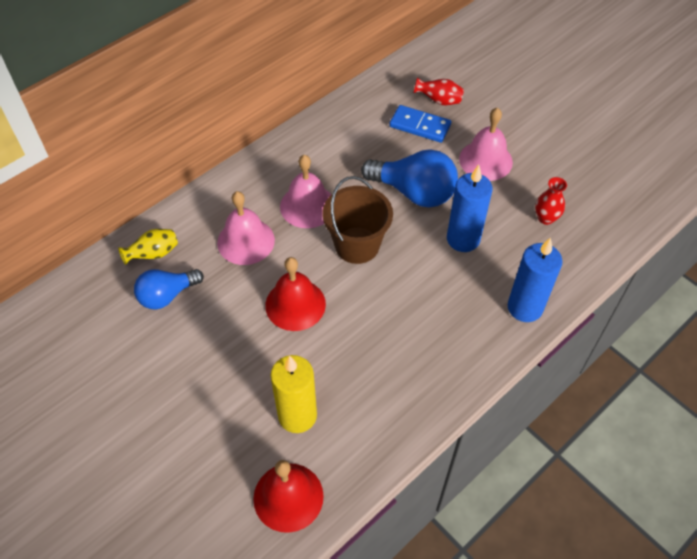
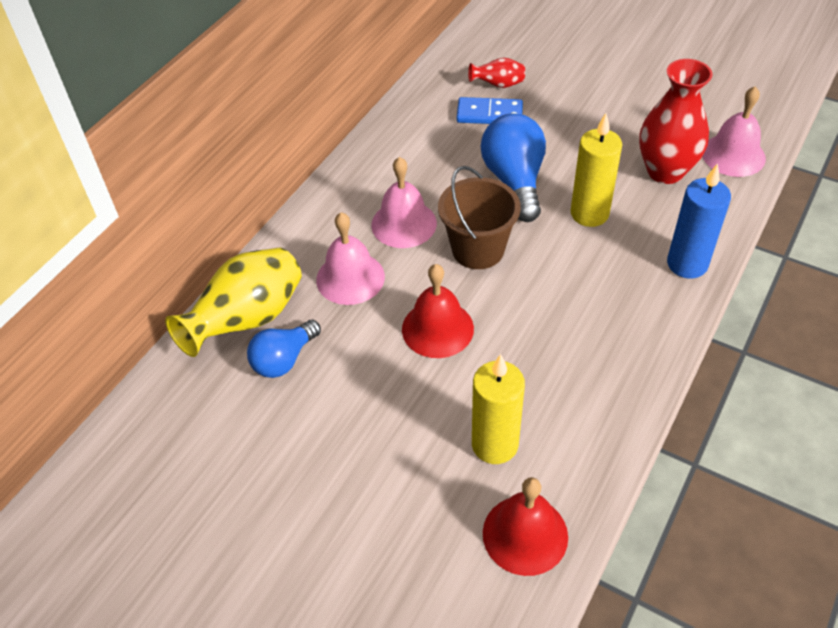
camera: 15 degrees left, 5 degrees down
yellow vase [118,229,178,265] -> yellow vase [165,248,302,357], size x2.02
blue light bulb [361,149,458,207] -> blue light bulb turned 105 degrees counterclockwise [481,113,546,222]
blue candle [447,165,493,252] -> yellow candle [570,113,622,227]
pink bell [459,108,513,181] -> pink bell moved to [702,86,766,177]
red vase [535,177,567,225] -> red vase [639,59,713,184], size x2.02

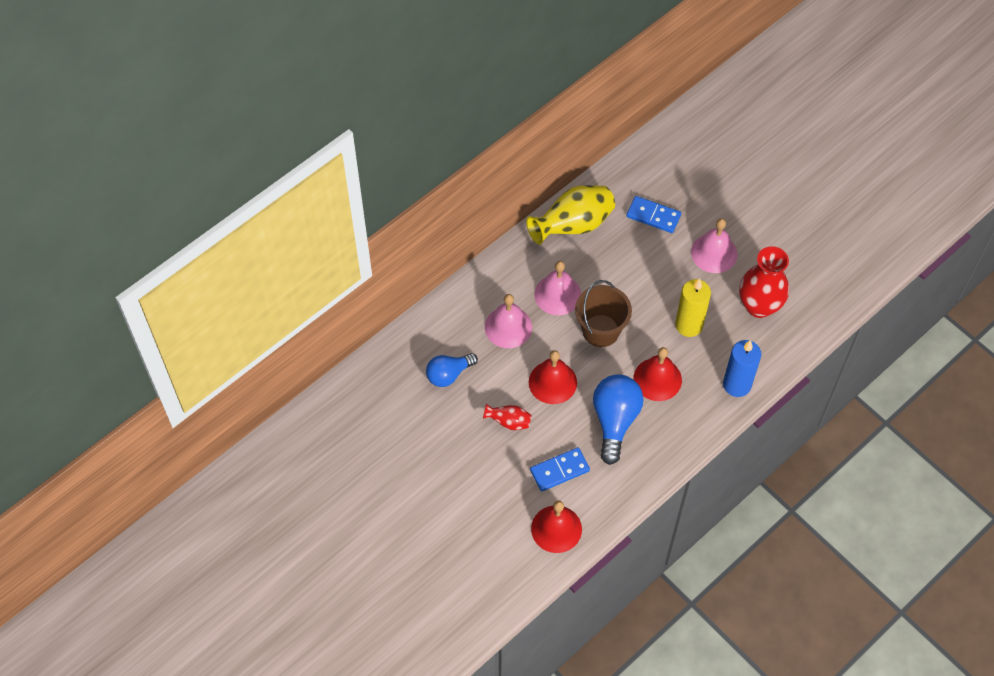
camera: 15 degrees right, 10 degrees up
yellow vase [165,248,302,357] -> yellow vase moved to [526,185,615,244]
red vase [468,58,525,88] -> red vase moved to [483,403,531,430]
yellow candle [472,354,525,464] -> blue domino [530,447,590,491]
blue light bulb [481,113,546,222] -> blue light bulb moved to [593,374,643,465]
pink bell [702,86,766,177] -> pink bell moved to [691,218,738,273]
none -> red bell [634,347,682,401]

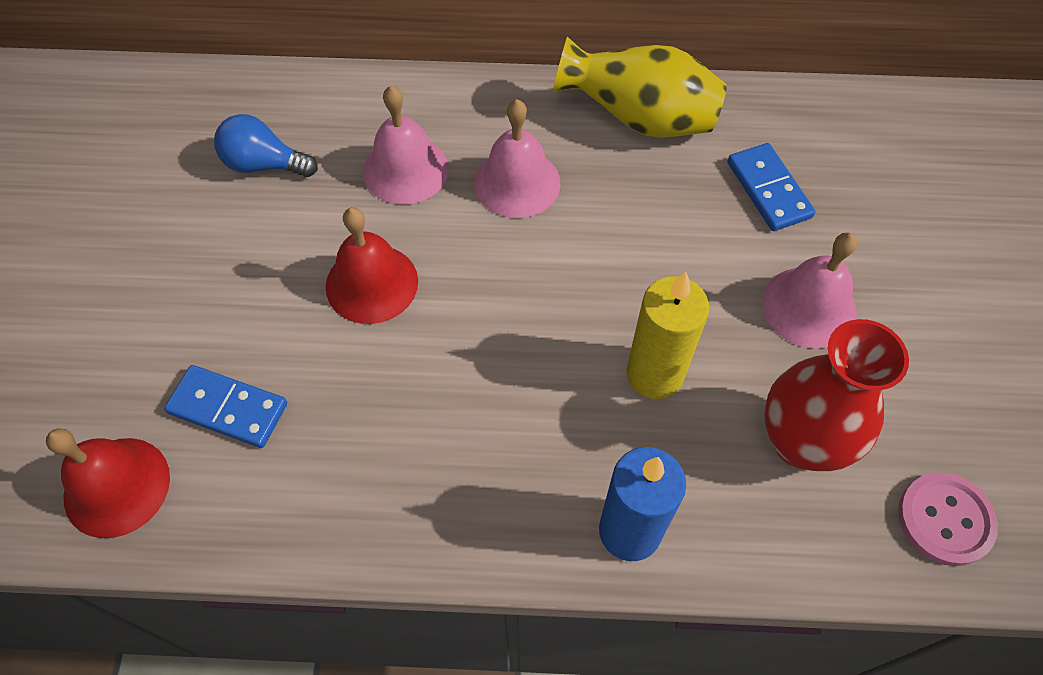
camera: 45 degrees right, 0 degrees up
red vase [483,403,531,430] -> none
brown bucket [575,280,632,347] -> none
blue light bulb [593,374,643,465] -> none
red bell [634,347,682,401] -> none
none -> pink button [898,472,998,566]

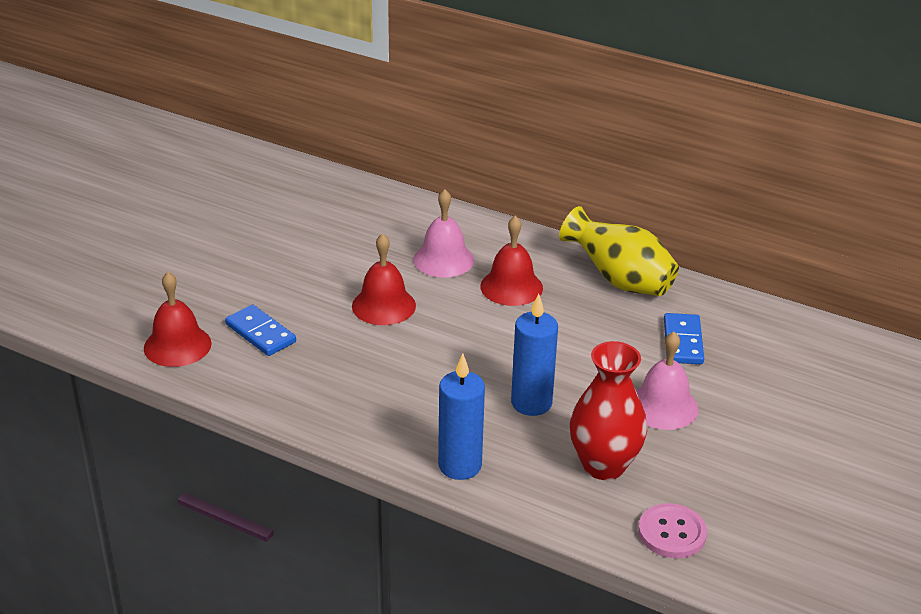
camera: 25 degrees right, 25 degrees down
blue light bulb [214,114,318,177] -> none
pink bell [474,99,561,218] -> red bell [480,216,543,306]
yellow candle [627,272,709,399] -> blue candle [511,294,558,416]

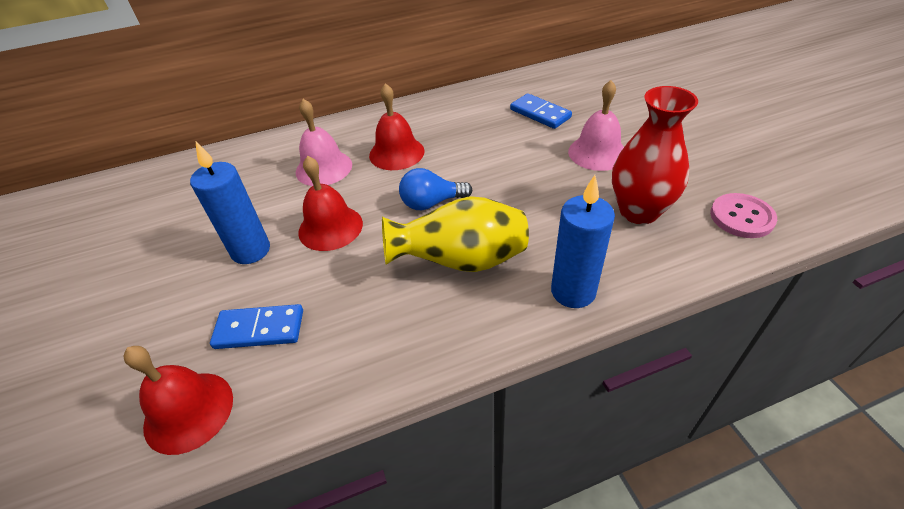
camera: 45 degrees left, 10 degrees up
blue candle [511,294,558,416] -> blue candle moved to [190,142,270,264]
yellow vase [559,206,679,296] -> yellow vase moved to [382,196,529,272]
none -> blue light bulb [399,168,473,210]

